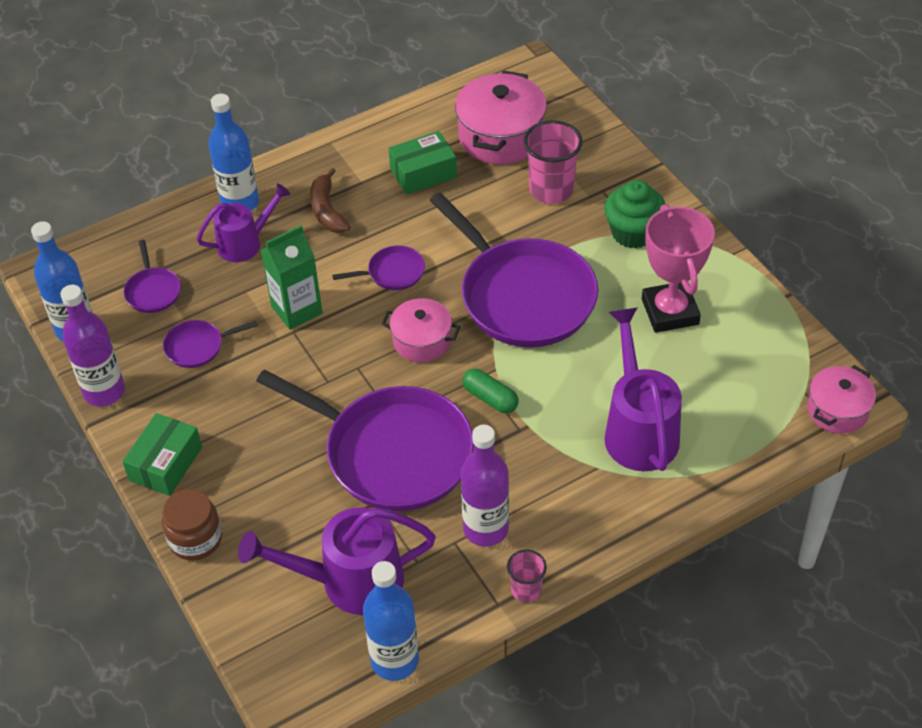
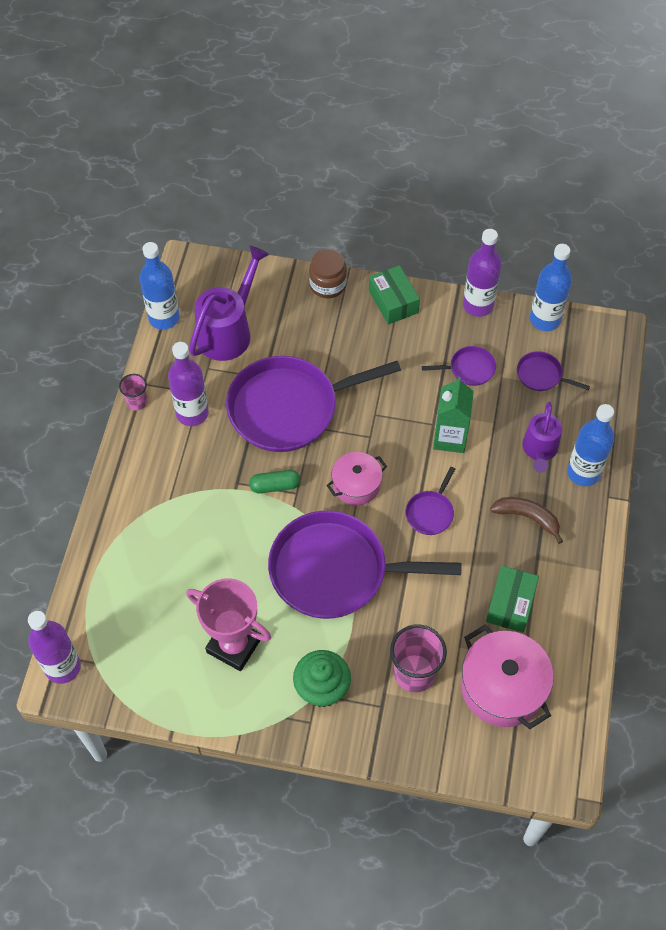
camera: 130 degrees right, 10 degrees up
purple pan [163,320,258,368] -> purple pan turned 60 degrees clockwise [422,346,496,386]
purple watering can [604,307,682,471] -> none
pink pot [807,365,876,434] -> purple bottle [28,611,81,684]

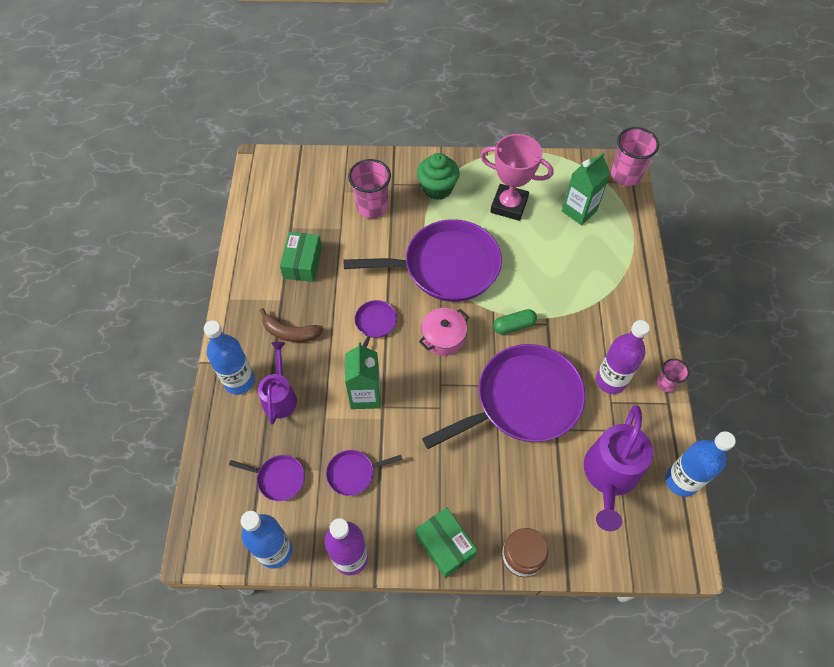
camera: 170 degrees right, 0 degrees up
purple bottle [28,611,81,684] -> pink cup [611,127,659,186]
pink pot [461,625,554,729] -> none
none -> green carton [562,152,611,225]

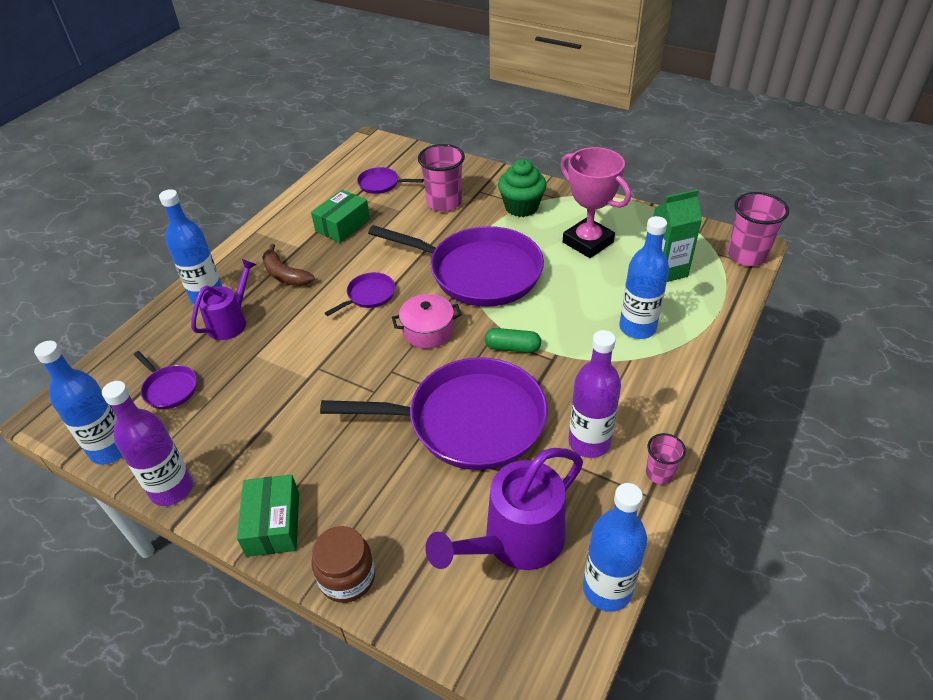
camera: 30 degrees right, 15 degrees down
purple pan [326,450,402,496] -> purple pan moved to [357,167,424,194]
green carton [345,342,381,409] -> none
none -> blue bottle [620,216,669,339]

